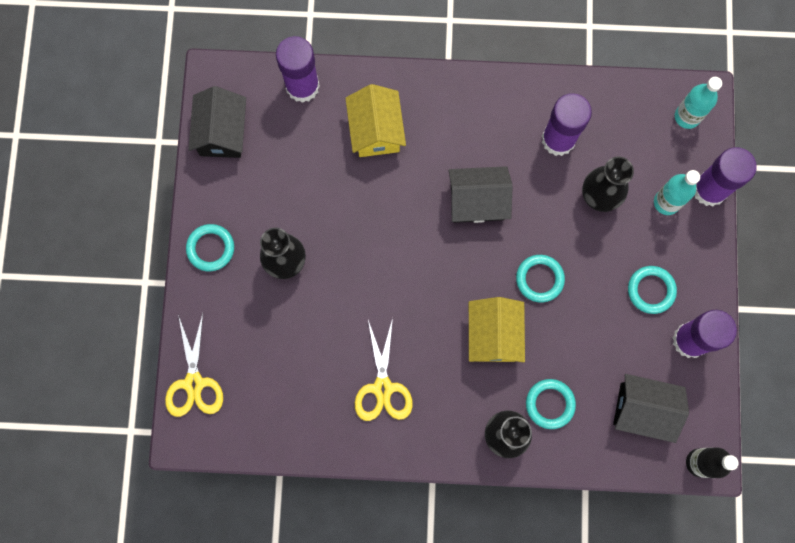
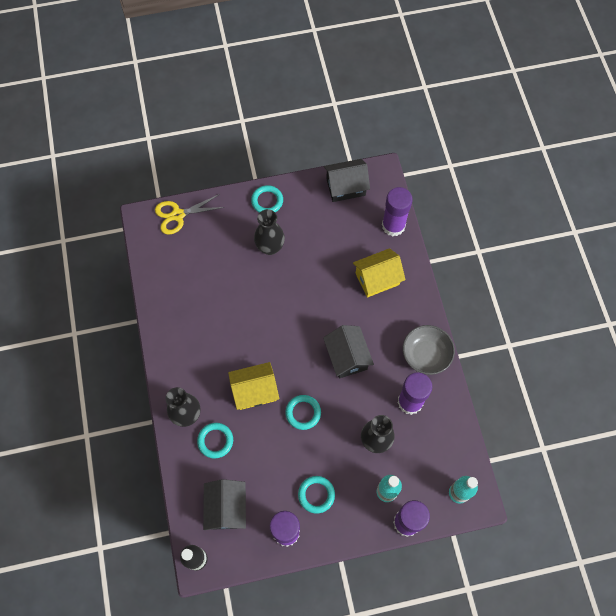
camera: 75 degrees right, 10 degrees down
yellow scissors [355,318,413,421] -> none
none -> grey bowl [403,325,455,375]

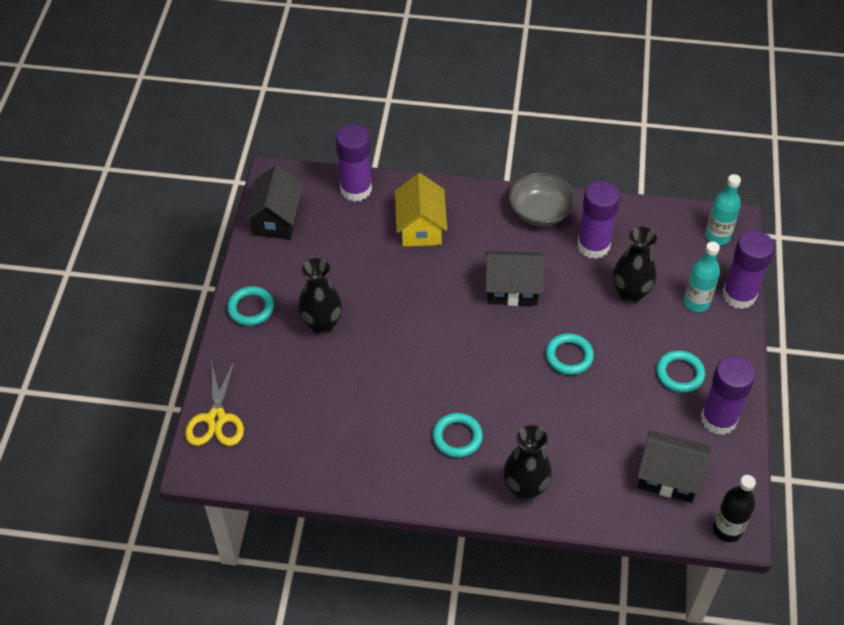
camera: 70 degrees left, 15 degrees down
turquoise ring [197,423,233,459] -> turquoise ring moved to [432,413,483,458]
yellow house [228,362,279,410] -> none

